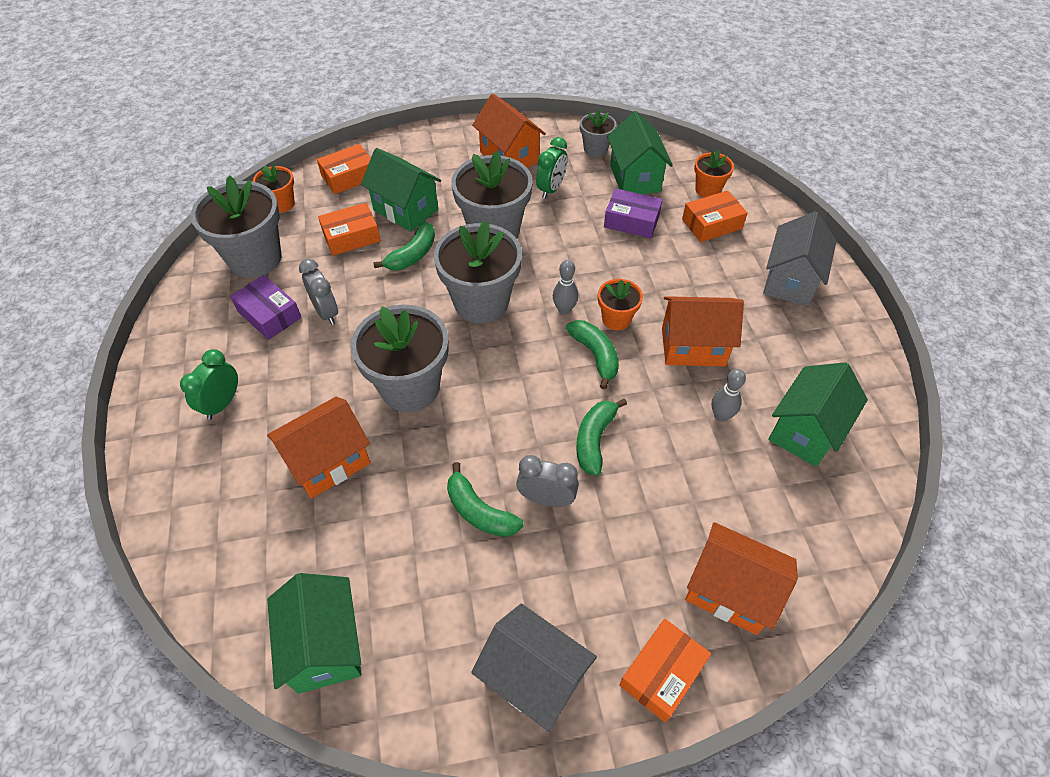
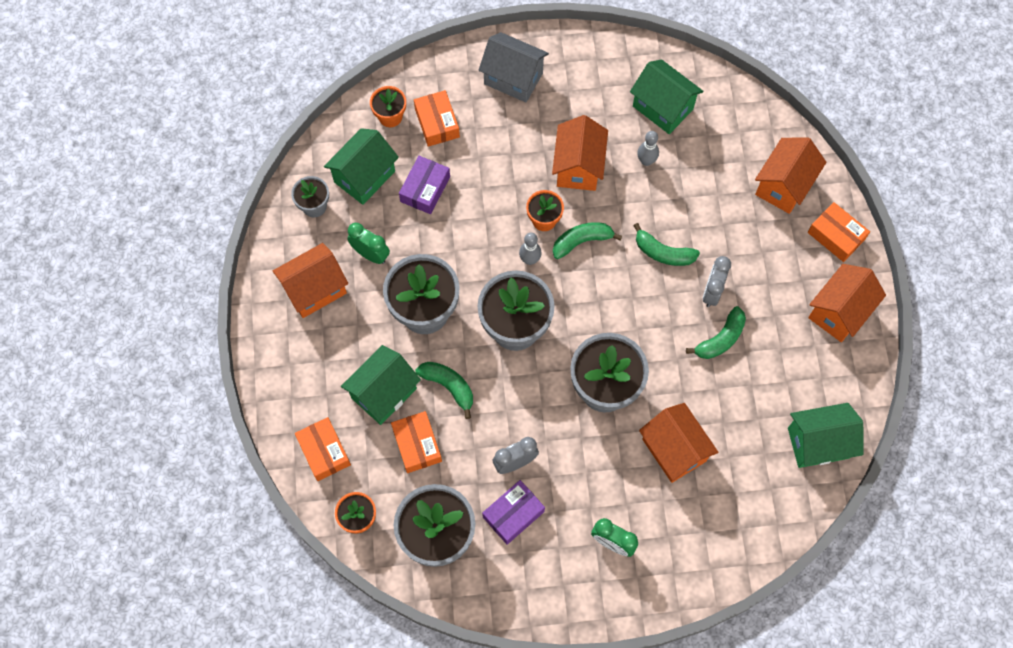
camera: 85 degrees left, 15 degrees up
grey house [471,604,597,732] -> orange house [808,264,886,342]
green house [607,111,673,194] -> green house turned 45 degrees counterclockwise [324,128,399,205]

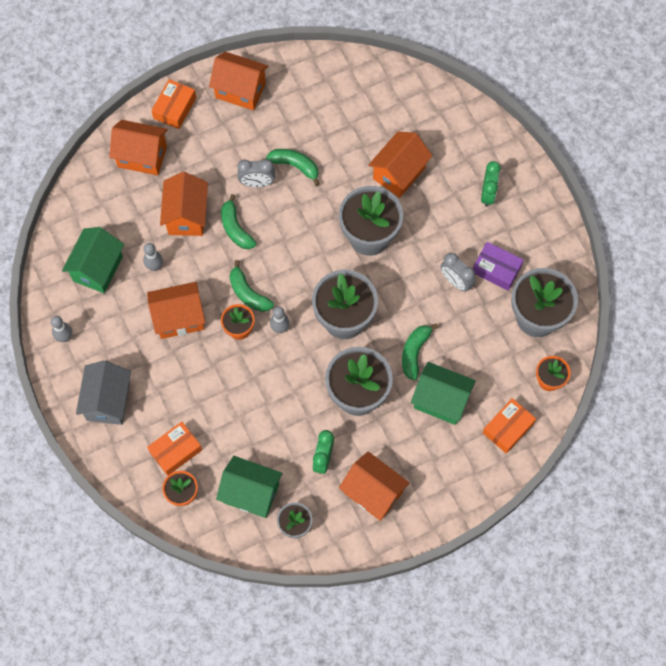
camera: 110 degrees left, 0 degrees up
orange box [391,411,442,473] -> none
purple box [399,156,450,214] -> none
green banana [633,223,700,266] -> green banana turned 150 degrees clockwise [221,194,257,249]
green house [788,403,864,468] -> none
none -> grey bowling pin [51,316,72,342]
none -> orange house [160,172,208,236]

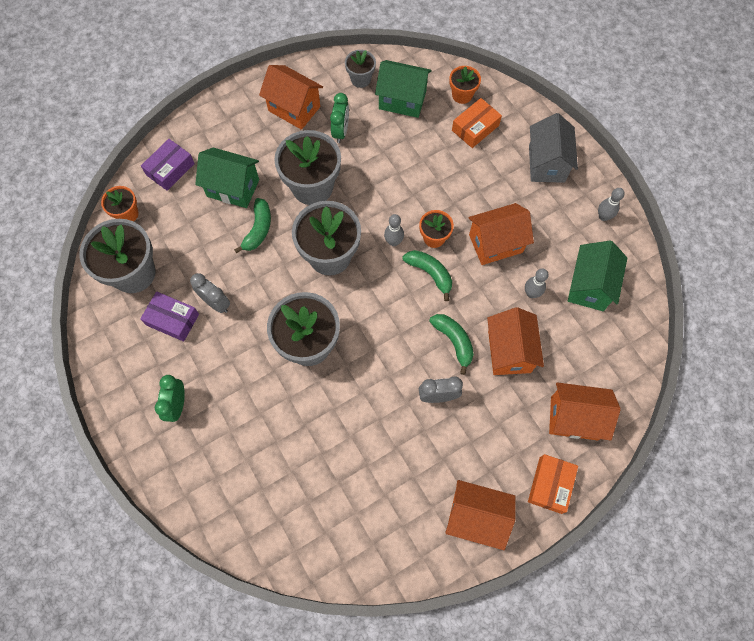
camera: 175 degrees right, 0 degrees up
green banana [266,149,320,186] -> none
orange house [368,131,432,198] -> none
orange box [483,398,536,454] -> purple box [141,139,195,191]

